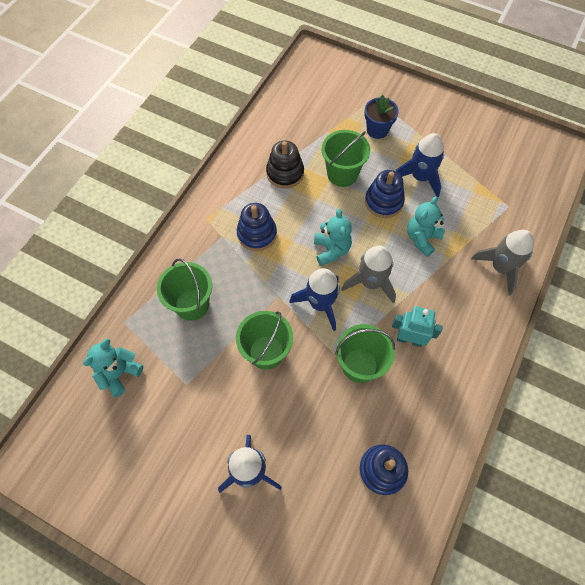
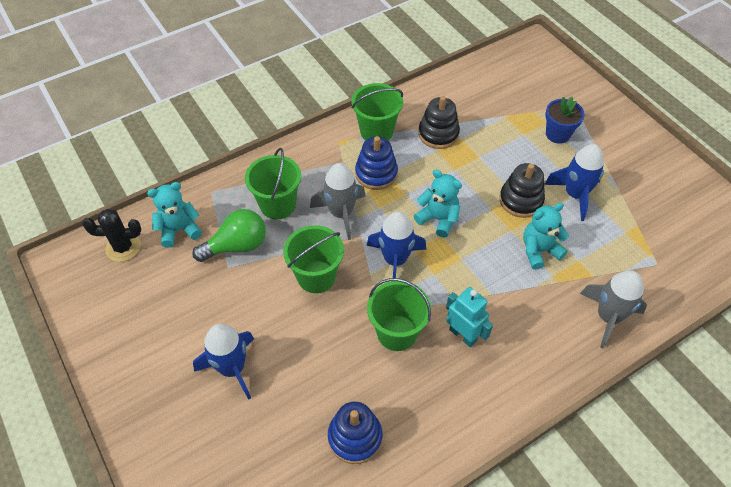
camera: 30 degrees right, 10 degrees down
turquoise teddy bear [314,209,352,266] -> turquoise teddy bear turned 75 degrees counterclockwise [414,169,462,238]
green bucket [322,130,370,187] -> green bucket moved to [352,83,403,140]
grey rocket [341,246,396,304] -> grey rocket moved to [310,163,365,240]
blue stacking toy [365,170,405,218] -> black stacking toy [499,163,545,218]
none -> black cactus [82,209,141,262]
none -> green light bulb [192,209,266,262]

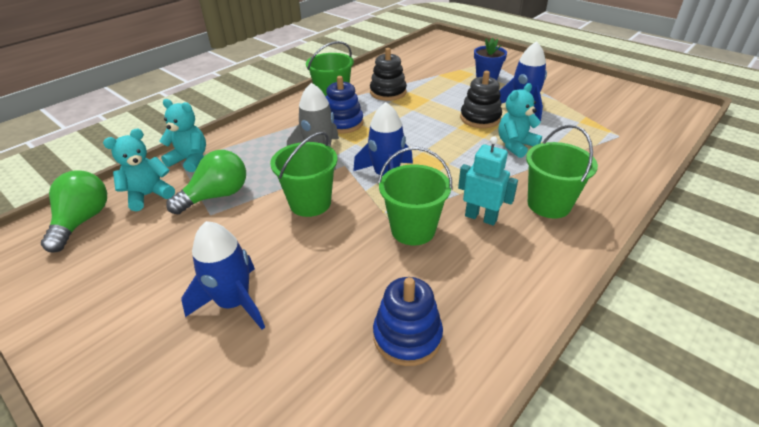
camera: 15 degrees left, 15 degrees down
black cactus [82,209,141,262] -> green light bulb [41,171,107,253]
green bucket [245,148,301,219] -> green bucket moved to [526,125,598,218]
turquoise teddy bear [414,169,462,238] -> turquoise teddy bear moved to [159,99,206,172]
grey rocket [580,270,647,348] -> none

